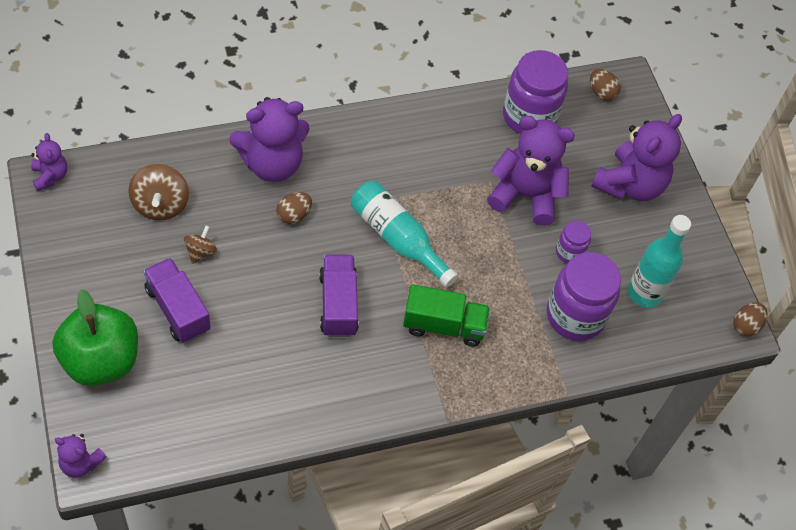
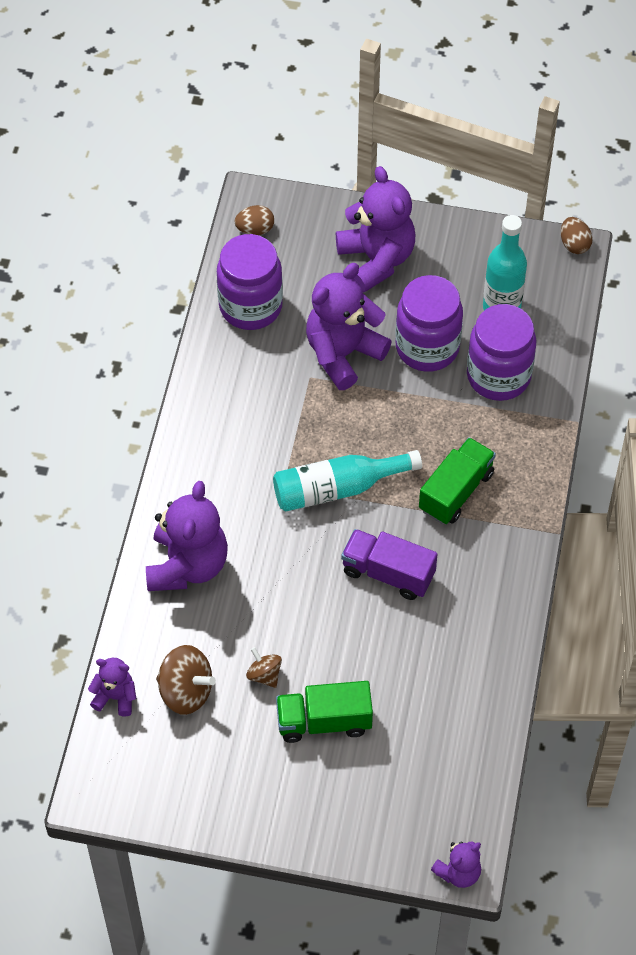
camera: 55 degrees left, 0 degrees up
purple teddy bear [31,133,67,191] -> purple teddy bear moved to [88,658,136,717]
green apple [53,289,138,386] -> none
purple truck [143,258,210,343] -> green truck [276,681,373,743]
brown egg [276,192,312,224] -> none
purple jar [556,221,591,264] -> purple jar [395,275,463,372], size x1.99

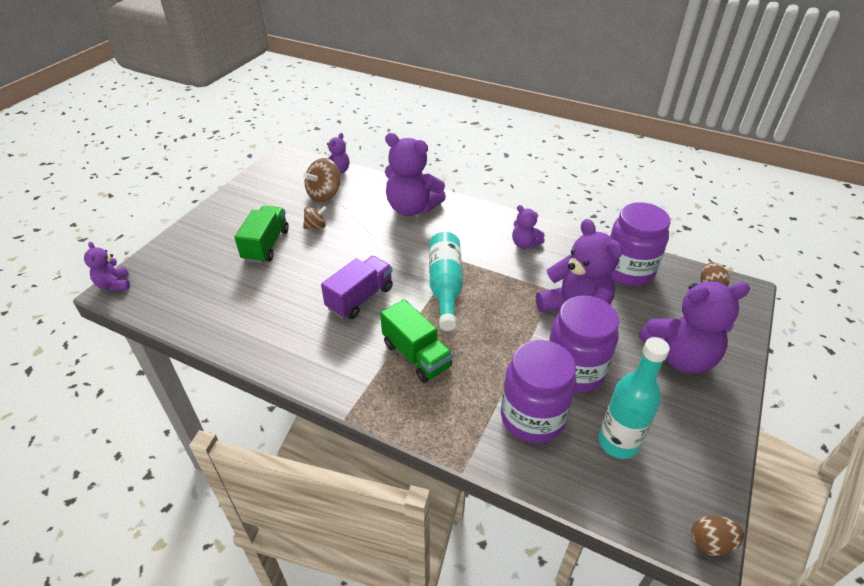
camera: 105 degrees right, 15 degrees down
none -> purple teddy bear [512,205,545,249]

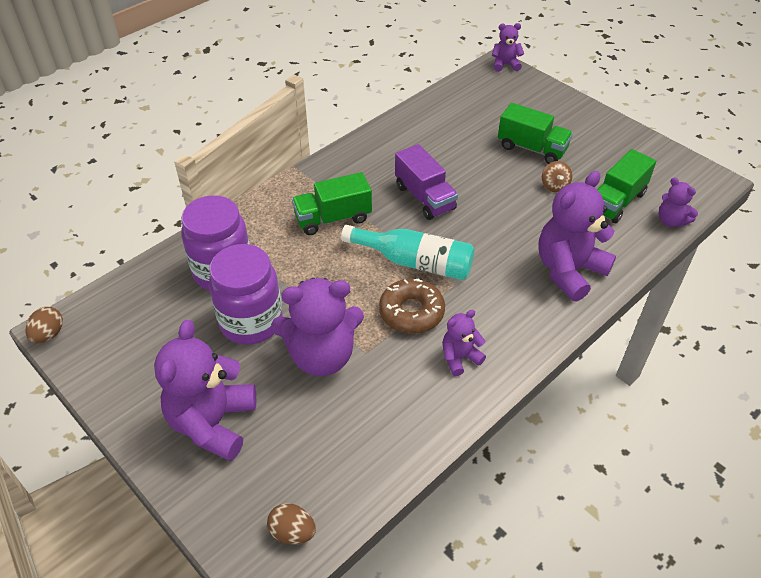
camera: 110 degrees right, 5 degrees up
brown spinning top [303,158,341,202] -> green truck [597,149,656,223]
turquoise bottle [598,337,670,459] -> none
purple jar [610,202,671,286] -> none
none -> brown donut [379,279,445,334]

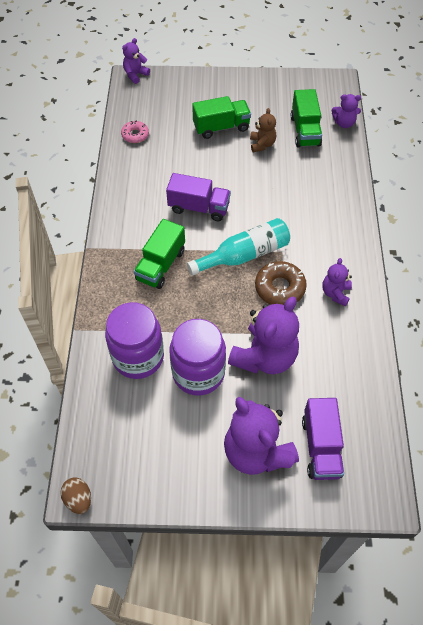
camera: 45 degrees left, 10 degrees up
brown egg [267,503,316,545] -> none
purple teddy bear [538,171,616,302] -> none
brown spinning top [542,161,572,192] -> brown teddy bear [250,108,276,153]
none -> pink donut [121,120,149,143]
none -> purple truck [302,398,344,480]

